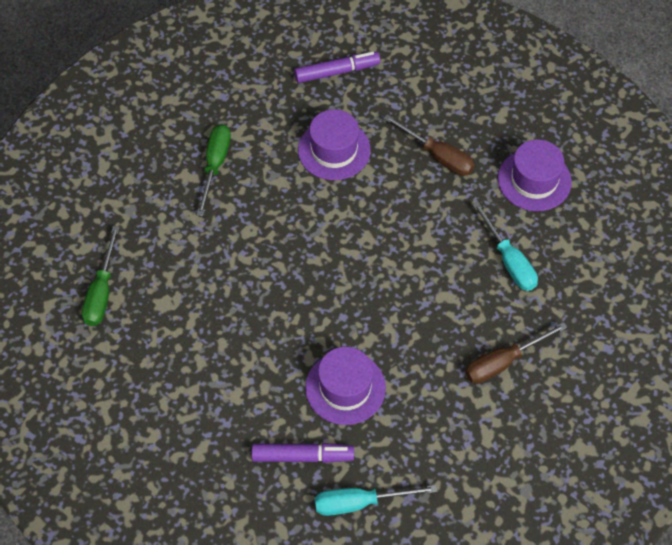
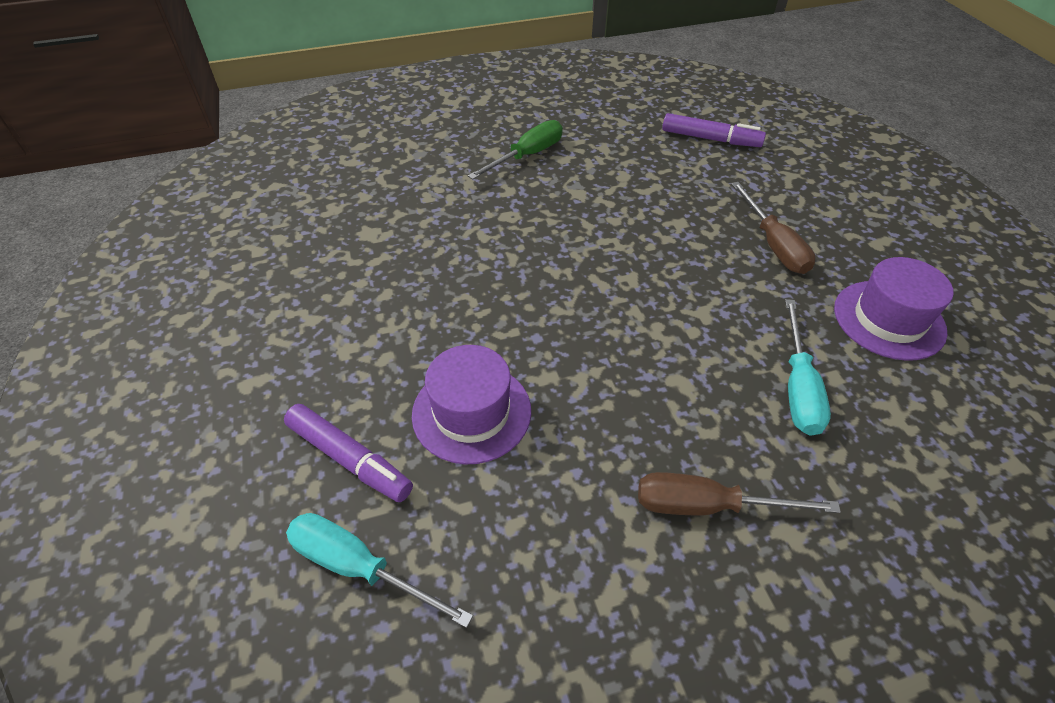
camera: 35 degrees right, 10 degrees down
green screwdriver [82,226,120,326] -> none
purple hat [298,109,371,180] -> none

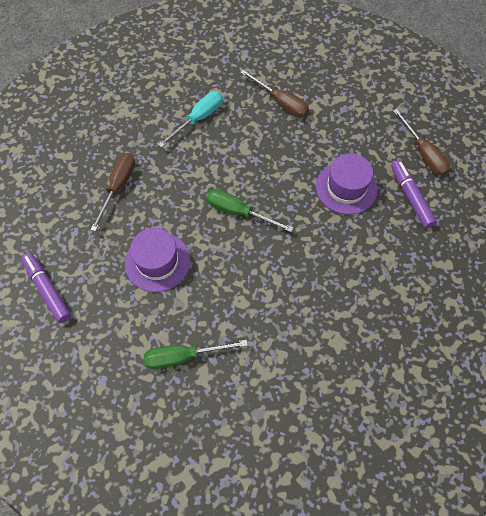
camera: 145 degrees left, 15 degrees up
turquoise screwdriver [286,513,473,628] -> brown screwdriver [393,109,451,176]
purple hat [834,257,954,361] -> purple hat moved to [125,228,190,292]
none -> green screwdriver [206,189,293,232]

